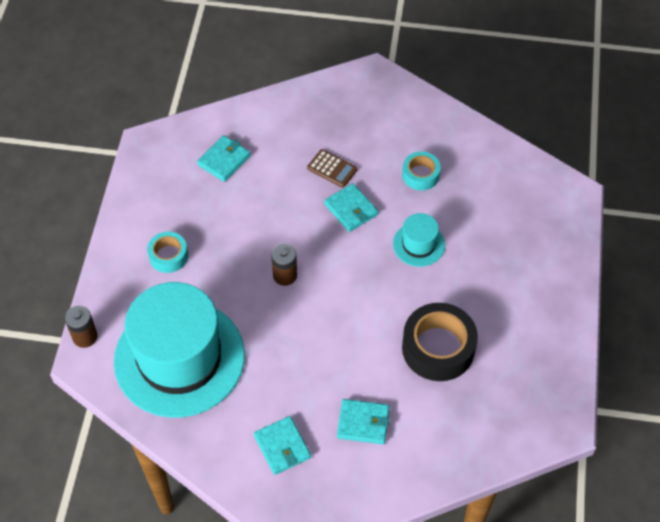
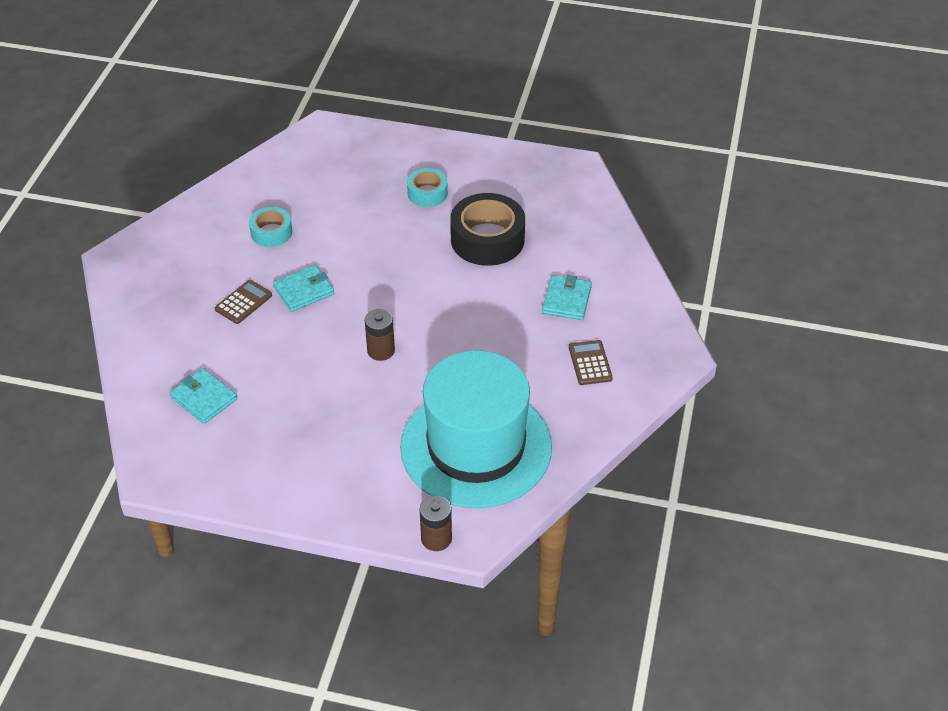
camera: 85 degrees left, 10 degrees down
turquoise tape [147,232,188,273] -> turquoise tape moved to [407,168,448,207]
turquoise wallet [254,416,311,475] -> brown calculator [569,340,613,385]
turquoise hat [393,213,445,267] -> none

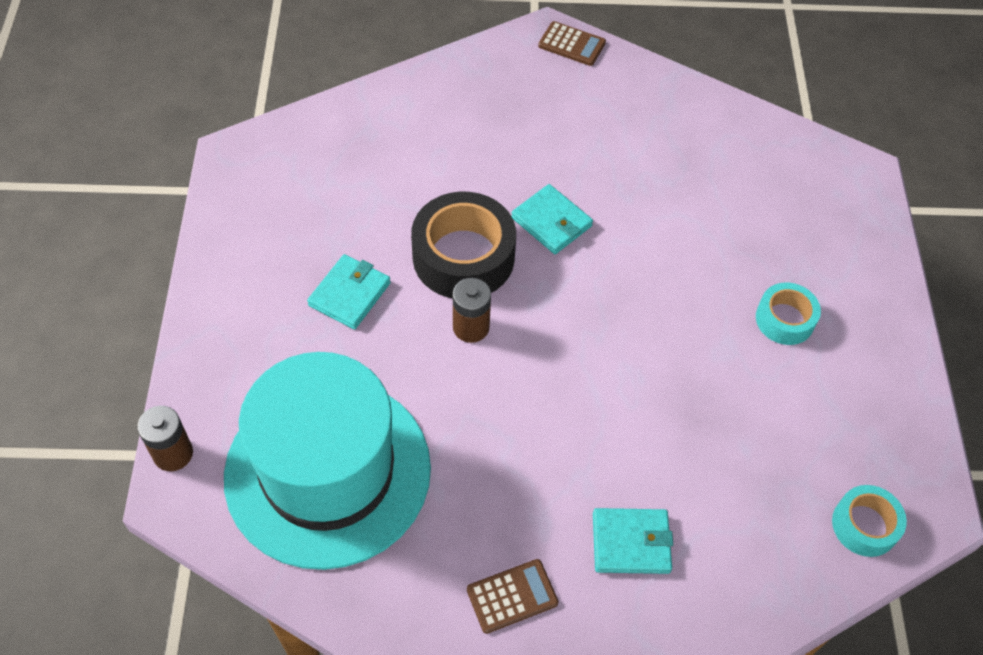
camera: 75 degrees right, 10 degrees up
turquoise wallet [170,368,237,424] -> turquoise wallet moved to [307,254,391,329]
brown calculator [215,280,272,324] -> brown calculator moved to [538,21,606,66]
turquoise tape [249,207,292,247] -> turquoise tape moved to [832,485,907,557]
black tape [450,193,525,266] -> black tape moved to [411,192,516,298]

